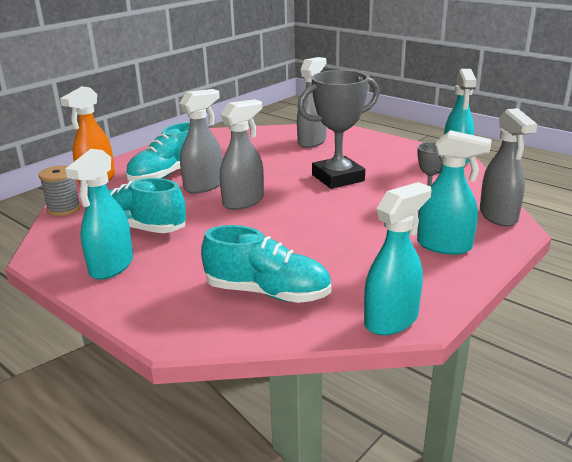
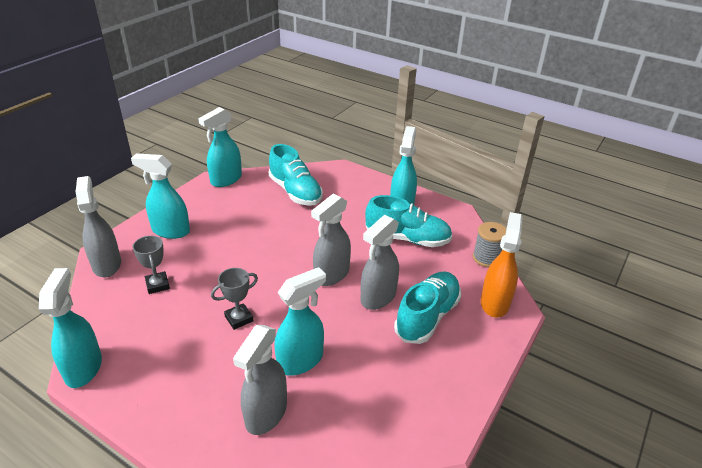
camera: 170 degrees right, 10 degrees up
turquoise shoe [201,225,331,303] -> turquoise shoe turned 135 degrees counterclockwise [269,144,323,206]
grey trophy [297,70,379,189] -> grey trophy [211,268,258,330], size x0.51
none -> turquoise spray bottle [274,267,326,376]

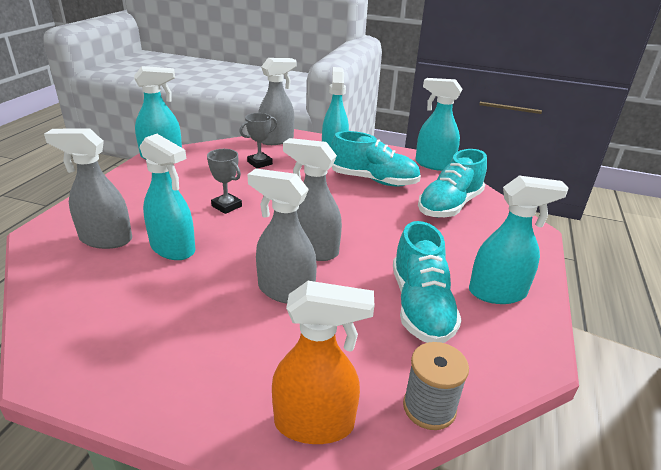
camera: 75 degrees right, 5 degrees down
turquoise shoe [394,271,461,344] -> turquoise shoe moved to [331,131,421,187]

